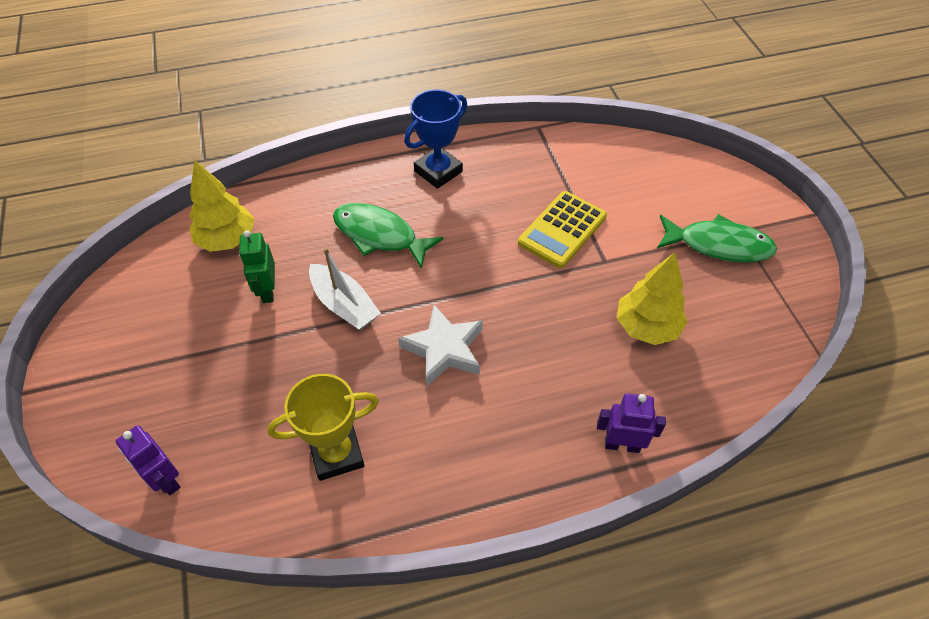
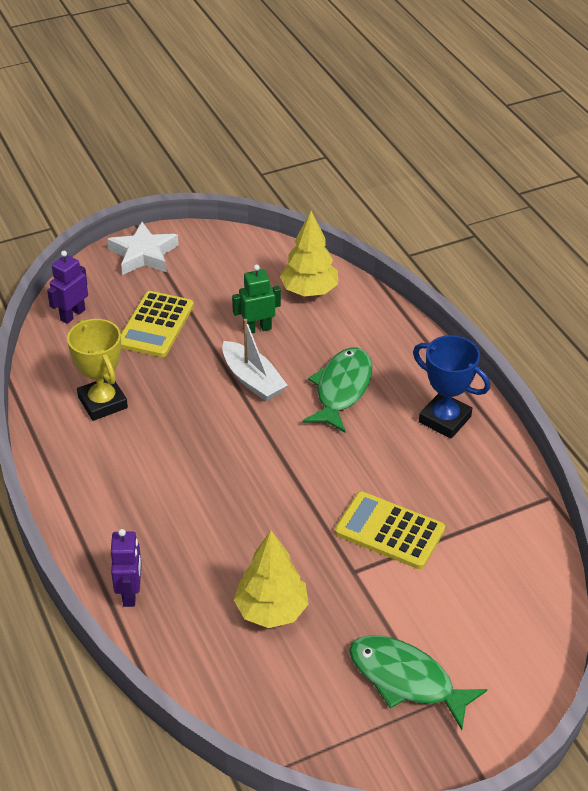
camera: 80 degrees right, 10 degrees down
white boat [309,247,381,331] -> white boat turned 75 degrees counterclockwise [222,319,288,401]
white star [398,305,483,387] -> white star moved to [107,222,179,275]
green fish [657,214,777,263] -> green fish turned 120 degrees clockwise [349,635,487,730]
none -> yellow calculator [121,291,194,357]

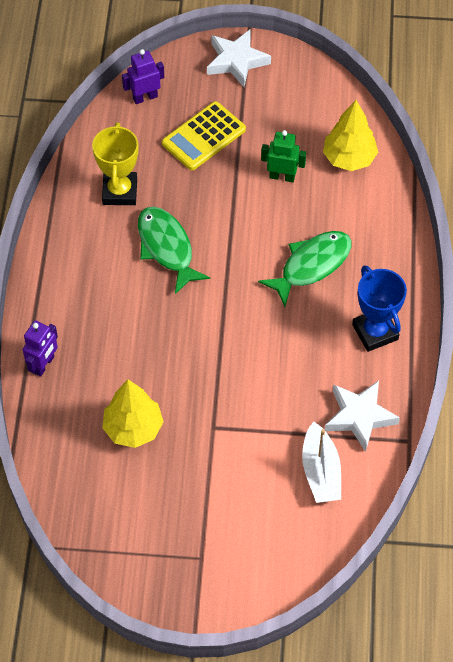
camera: 30 degrees right, 15 degrees up
white boat [222,319,288,401] -> white boat moved to [302,422,341,503]
yellow calculator [335,491,445,569] -> none
green fish [349,635,487,730] -> green fish moved to [138,207,210,294]
none -> white star [325,381,400,452]

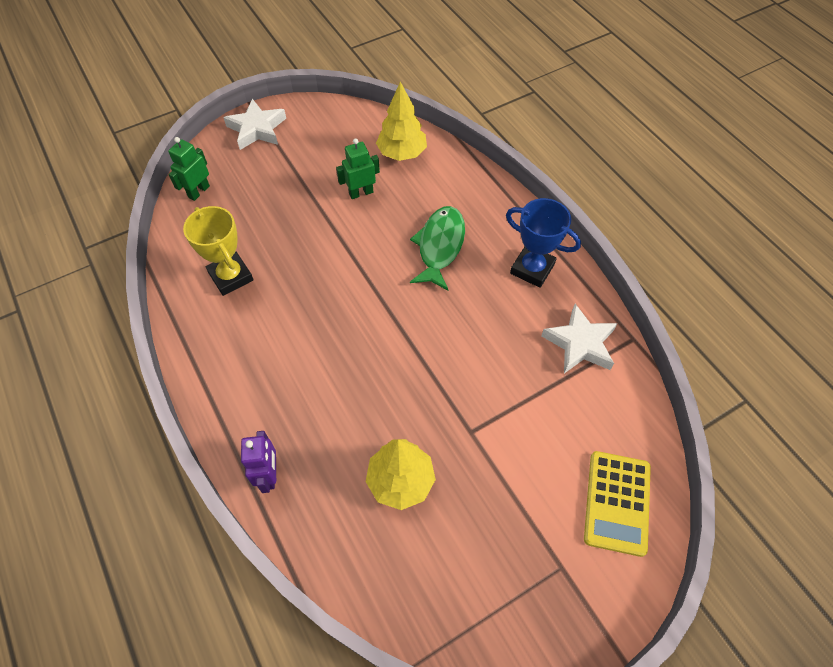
camera: 35 degrees left, 0 degrees up
purple robot [122,49,164,104] -> green robot [168,137,210,201]
green fish [138,207,210,294] -> none
yellow calculator [162,101,246,170] -> yellow calculator moved to [584,451,651,557]
white boat [302,422,341,503] -> none

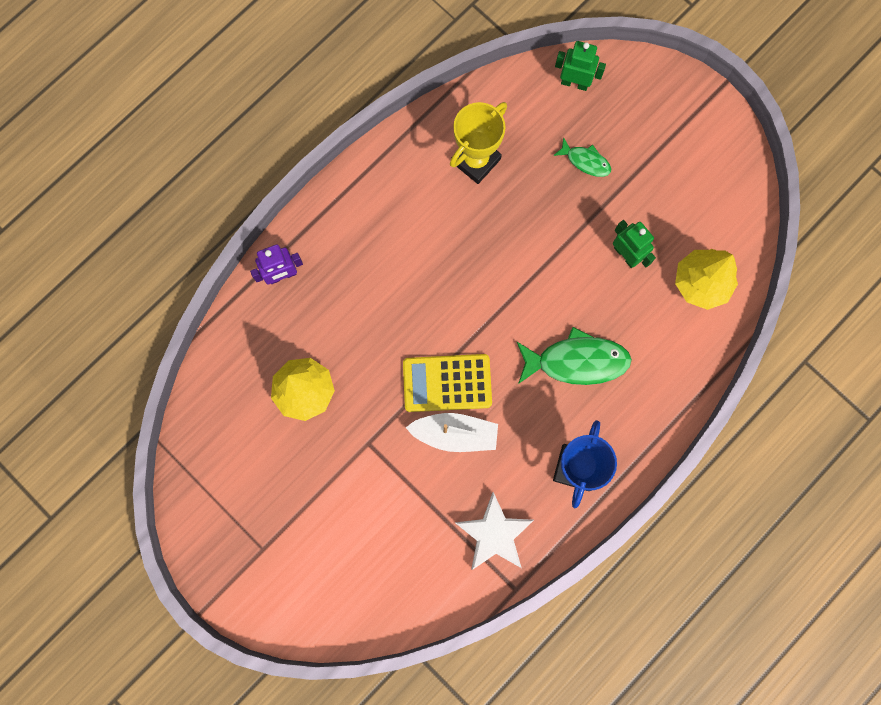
camera: 75 degrees right, 20 degrees up
white star [223,99,286,150] -> none
yellow calculator [584,451,651,557] -> yellow calculator moved to [403,354,492,412]
none -> white boat [406,413,498,452]
none -> green fish [553,137,611,177]

